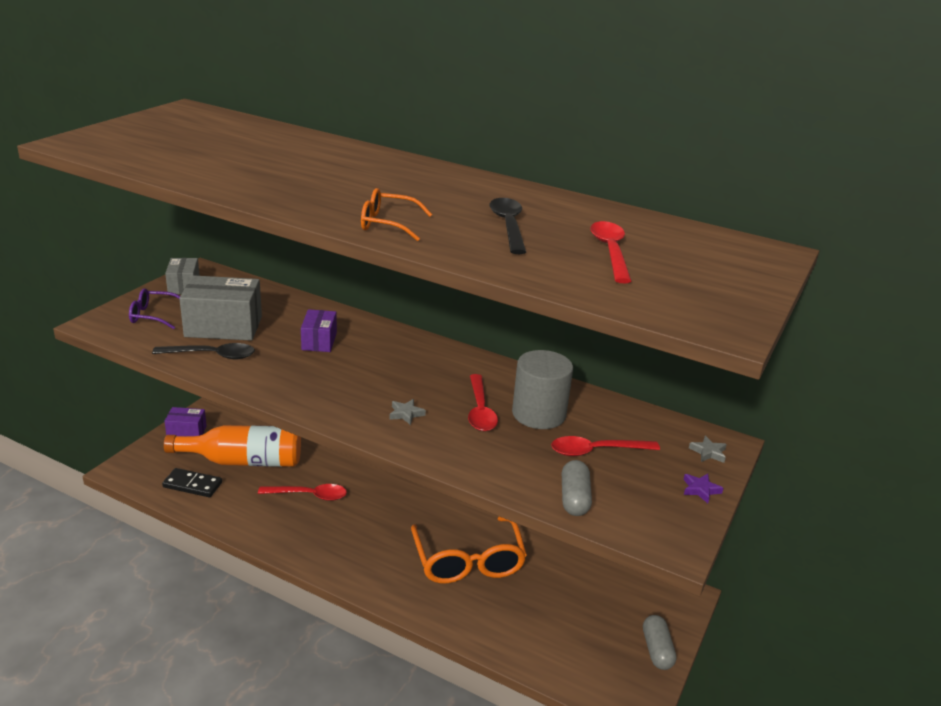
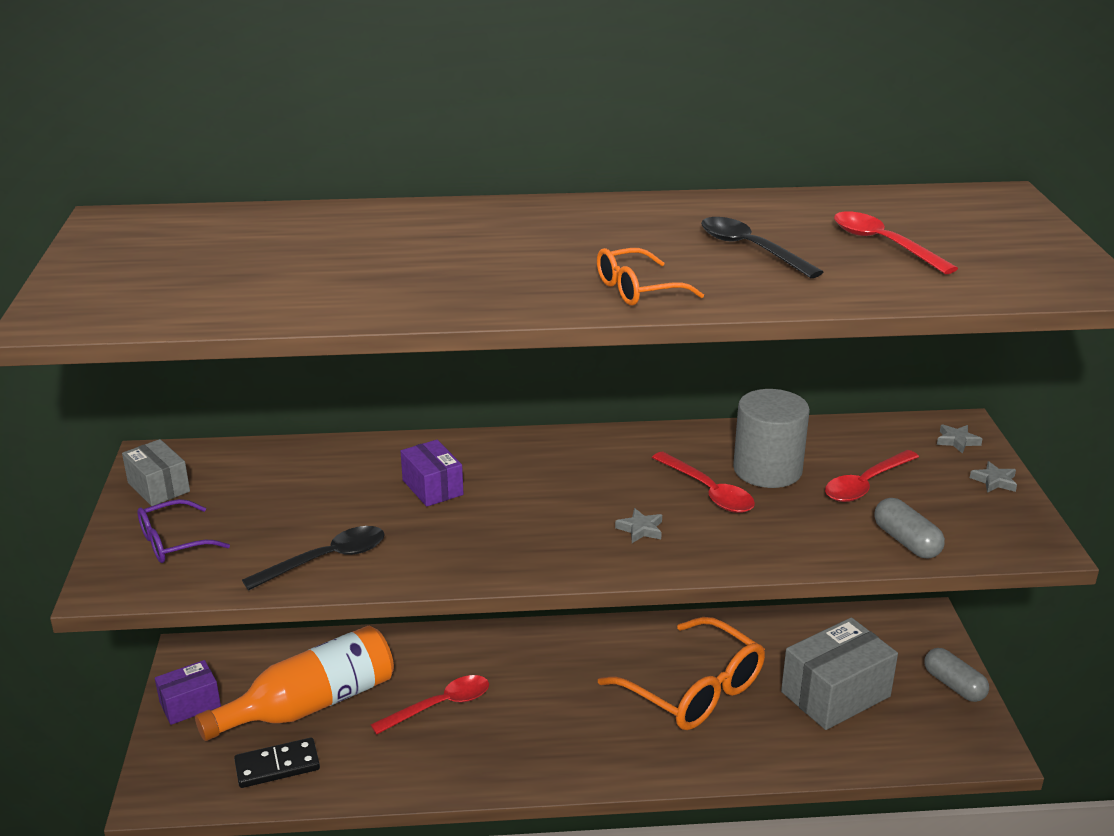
camera: 30 degrees left, 0 degrees up
grey box [179,275,262,340] -> grey box moved to [781,617,898,730]
purple star [683,474,723,503] -> grey star [970,461,1017,493]

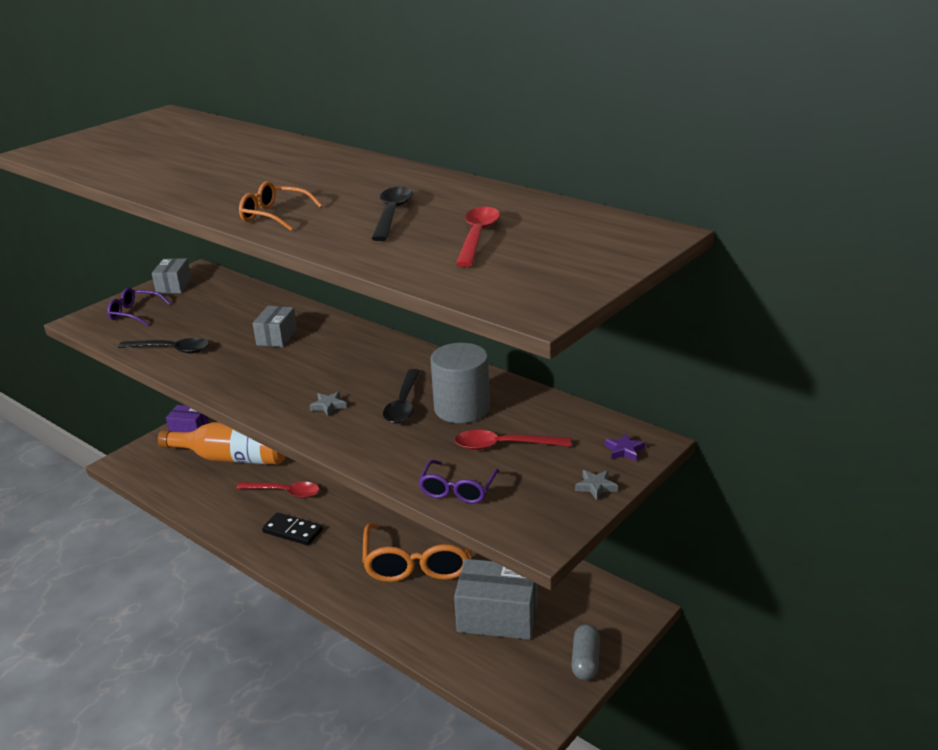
camera: 45 degrees right, 0 degrees up
black domino [234,738,320,788] -> black domino moved to [262,512,323,545]
purple box [400,440,464,507] -> grey box [253,306,297,347]
red spoon [652,451,755,513] -> black spoon [383,369,420,424]
grey capsule [874,498,945,559] -> purple glasses [418,460,500,504]
grey star [937,425,982,454] -> purple star [605,433,645,461]

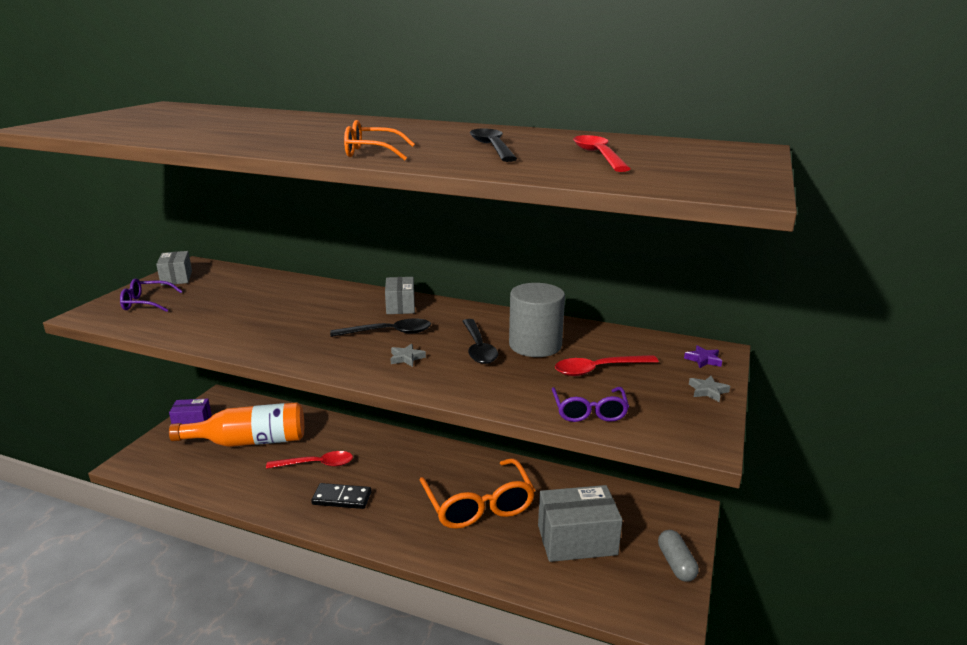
camera: 20 degrees left, 5 degrees down
black spoon [118,338,209,353] -> black spoon moved to [330,318,431,337]
grey box [253,306,297,347] -> grey box moved to [385,277,415,314]

